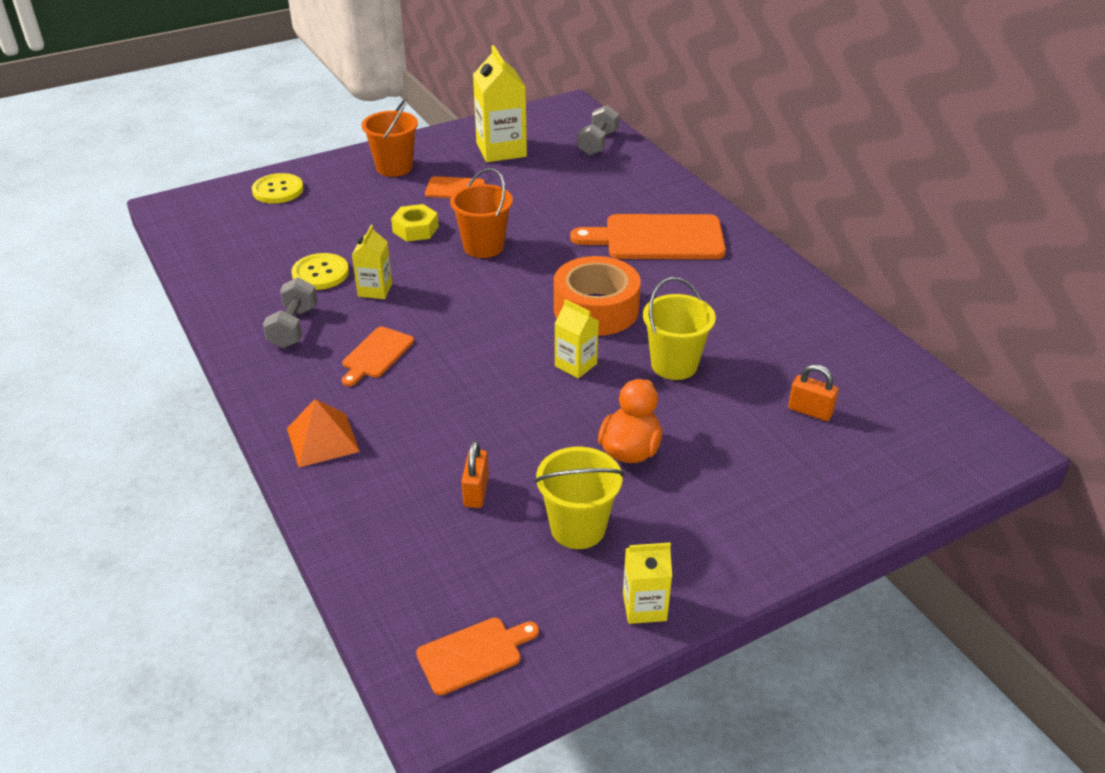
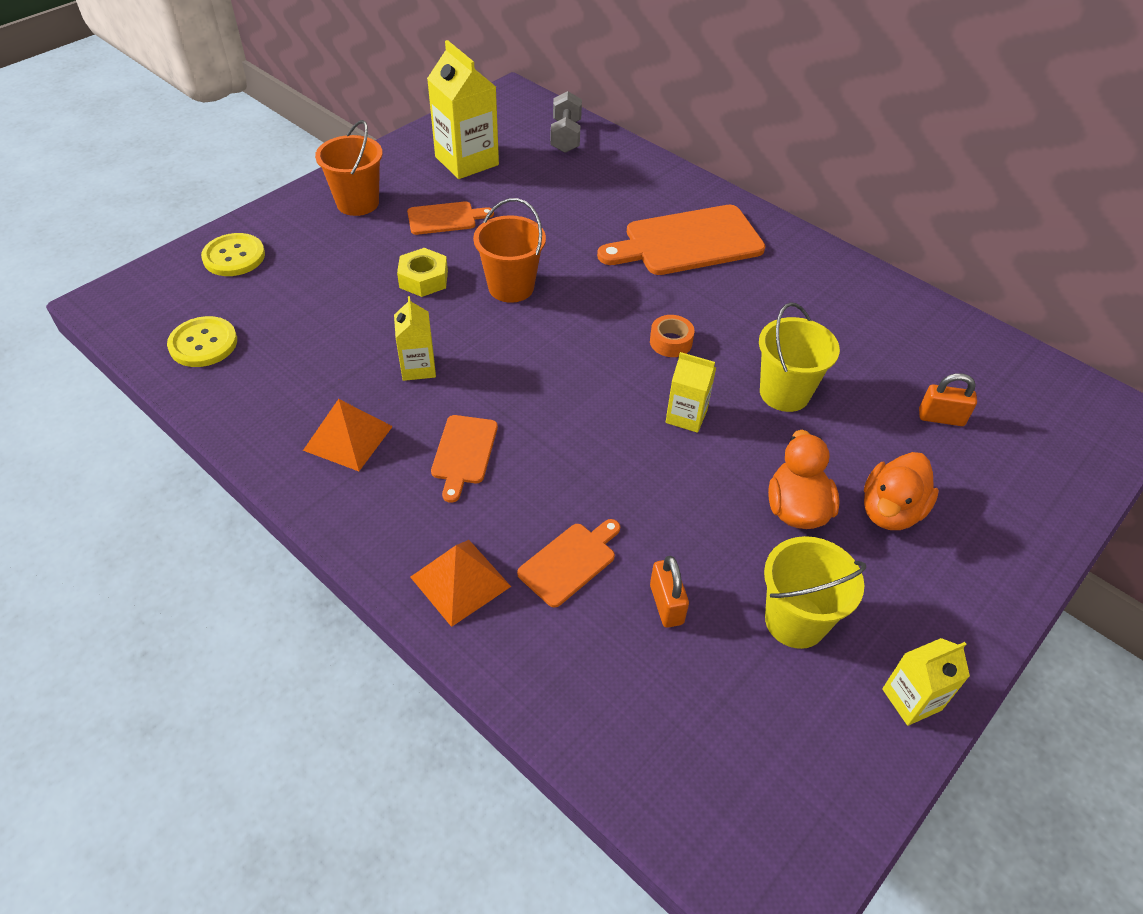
camera: 20 degrees left, 10 degrees up
grey dumbbell [263,277,318,348] -> orange pyramid [303,399,393,471]
yellow button [291,253,349,290] -> yellow button moved to [167,316,237,367]
orange cutting board [416,618,539,695] -> orange cutting board moved to [517,519,620,608]
orange tape [554,256,641,336] -> orange tape [650,315,694,357], size x0.45
none -> orange duck [864,452,939,530]

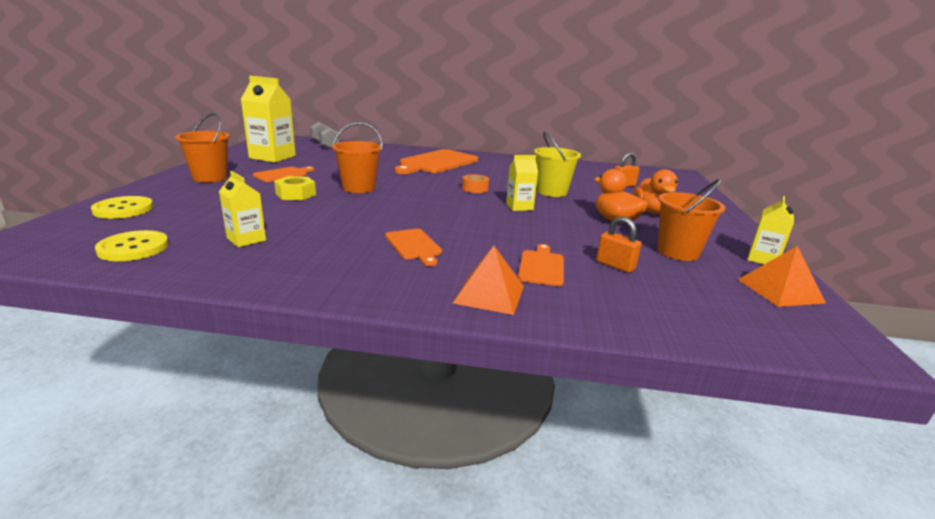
camera: 35 degrees left, 25 degrees down
orange pyramid [303,399,393,471] -> orange pyramid moved to [738,246,826,307]
yellow carton [394,296,436,381] -> yellow carton moved to [219,171,266,247]
yellow bucket [764,536,866,649] -> orange bucket [657,179,725,261]

